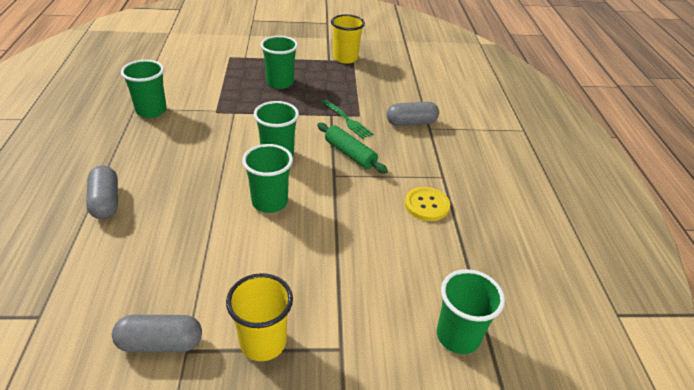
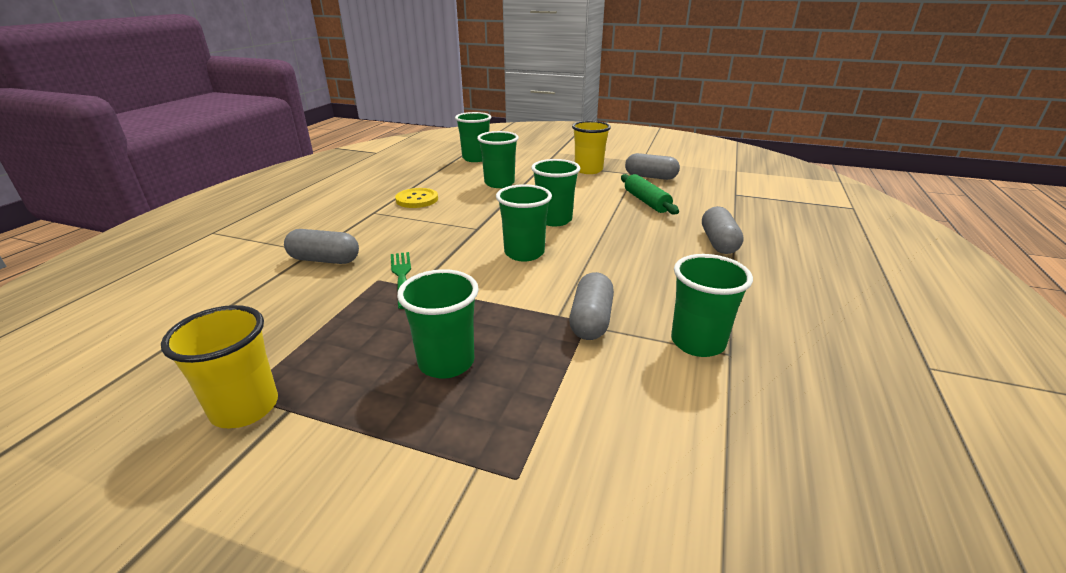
camera: 155 degrees left, 10 degrees down
green rolling pin [317,123,388,174] -> green rolling pin moved to [621,174,679,214]
none -> green cup [477,131,519,188]
none -> grey capsule [569,272,614,340]

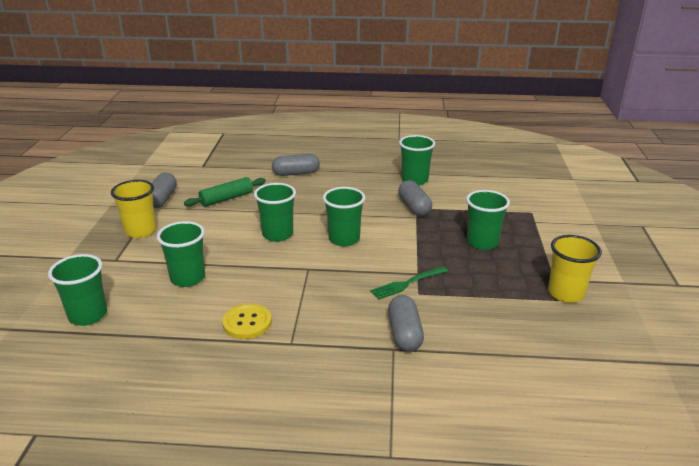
camera: 105 degrees left, 0 degrees up
grey capsule [569,272,614,340] -> grey capsule turned 75 degrees clockwise [398,180,432,216]

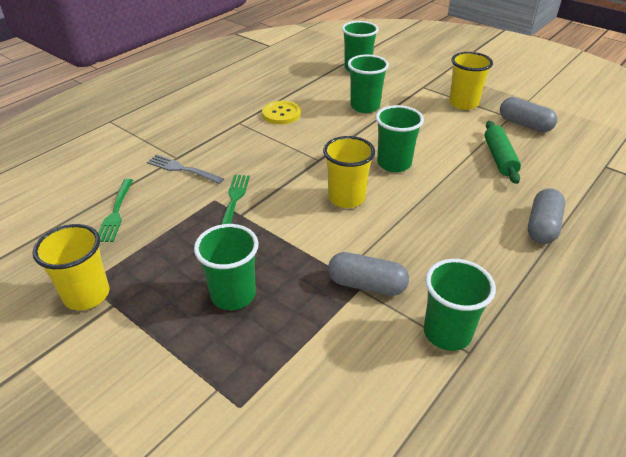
camera: 125 degrees right, 10 degrees up
green cup [323,187,365,246] -> yellow cup [323,136,375,208]
grey capsule [388,295,424,352] -> grey fork [147,154,224,184]
none -> green fork [98,179,133,242]

